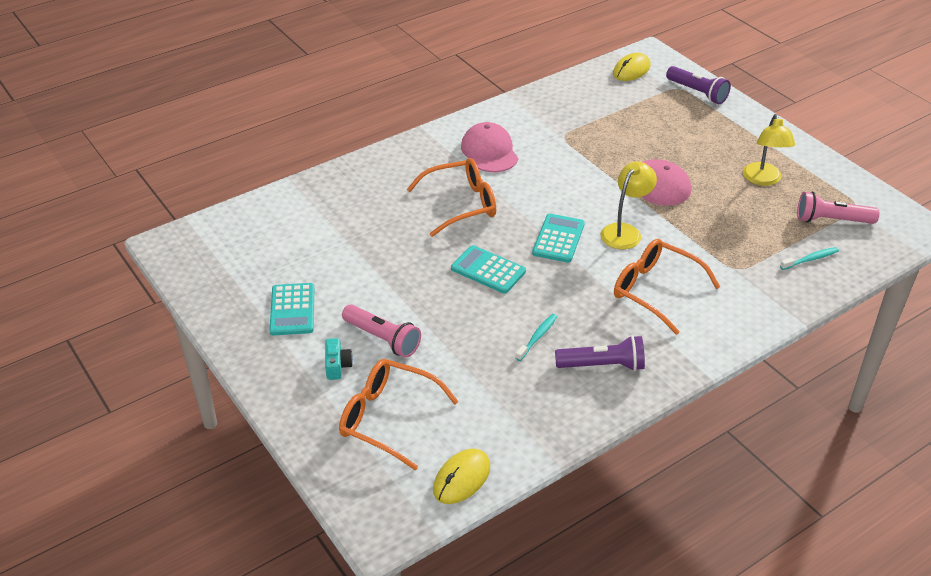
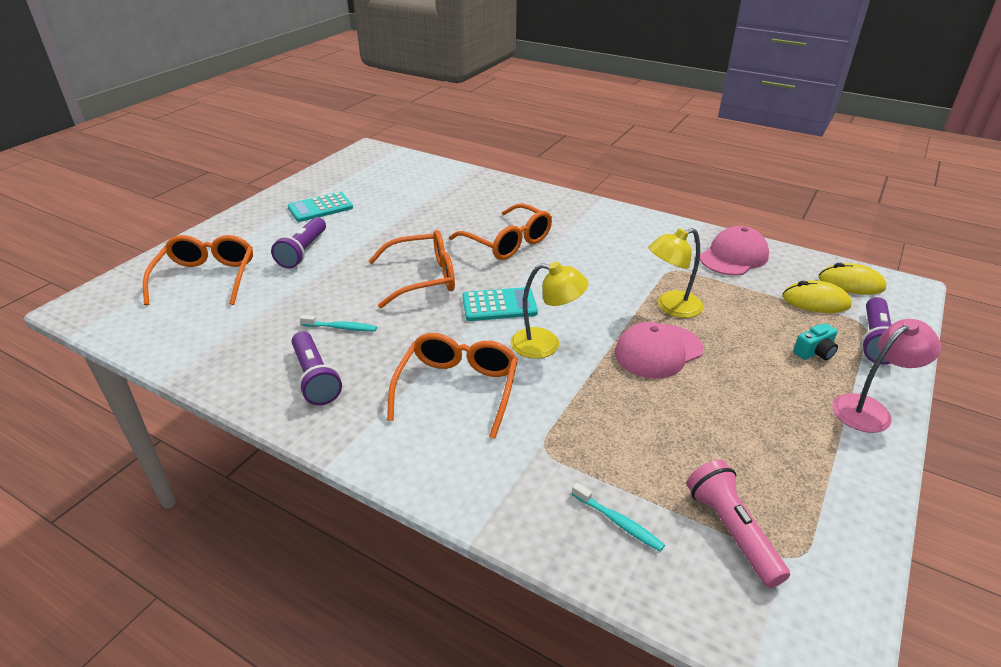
camera: 65 degrees right, 5 degrees down
turquoise camera [325,338,353,380] -> turquoise camera moved to [793,323,838,360]
pink flashlight [342,304,421,358] -> purple flashlight [271,217,326,268]
yellow mouse [433,449,490,504] -> yellow mouse moved to [782,280,852,313]
turquoise calculator [451,245,526,294] -> orange glasses [369,230,455,308]
pink cap [461,122,518,172] -> pink cap moved to [700,226,769,276]
yellow lamp [743,114,795,186] -> yellow lamp moved to [648,228,704,318]
none -> pink lamp [832,319,941,433]

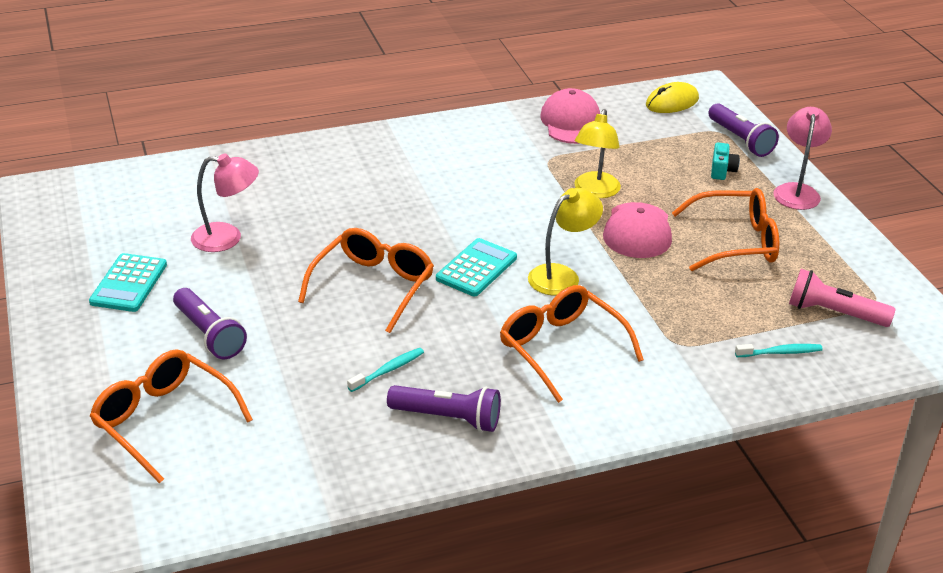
camera: 50 degrees left, 0 degrees up
orange glasses [449,203,552,260] -> orange glasses moved to [672,188,779,271]
yellow mouse [782,280,852,313] -> none
none -> pink lamp [191,153,259,252]

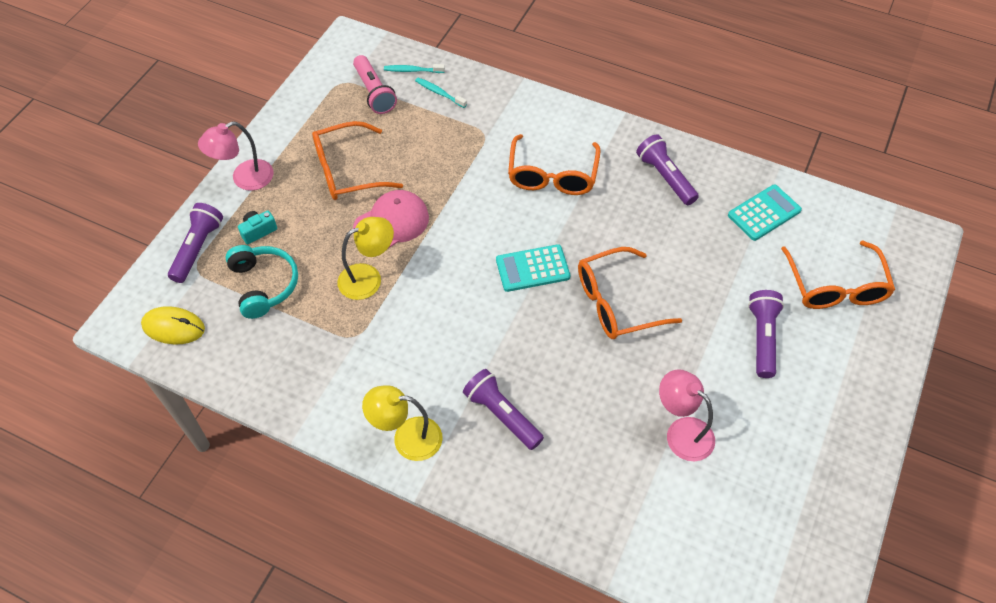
camera: 135 degrees left, 20 degrees up
turquoise calculator [89,253,167,312] -> turquoise calculator moved to [728,185,802,241]
turquoise toothbrush [347,348,424,392] -> turquoise toothbrush moved to [384,64,445,73]
yellow lamp [528,188,603,295] -> yellow lamp moved to [362,385,442,461]
pink cap [540,88,600,144] -> none
orange glasses [672,188,779,271] -> orange glasses turned 60 degrees counterclockwise [312,121,403,200]
none -> turquoise headphones [225,245,298,319]
none -> purple flashlight [463,369,544,450]

